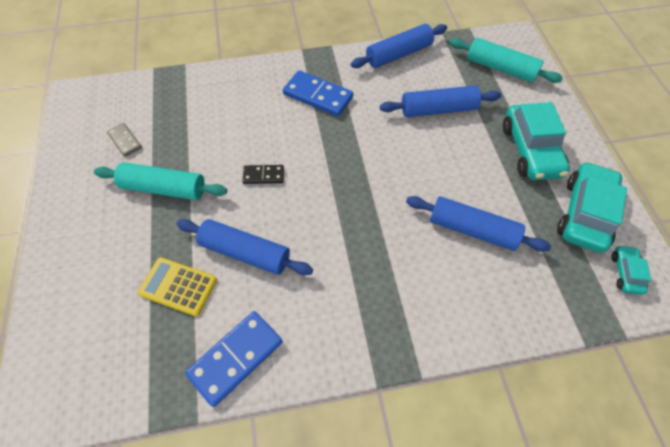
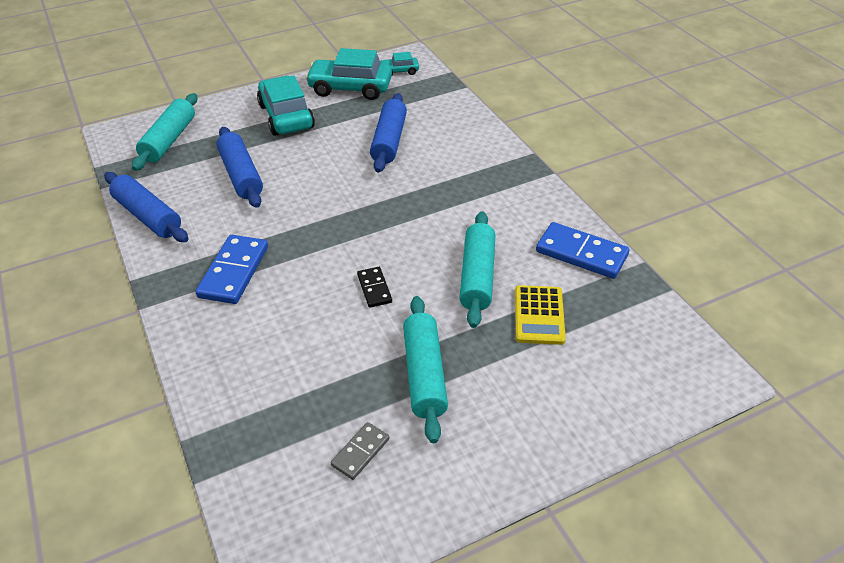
camera: 105 degrees left, 15 degrees down
blue rolling pin [176,219,313,275] -> turquoise rolling pin [459,211,495,328]
turquoise car [503,102,570,180] -> turquoise car turned 90 degrees counterclockwise [257,75,315,136]

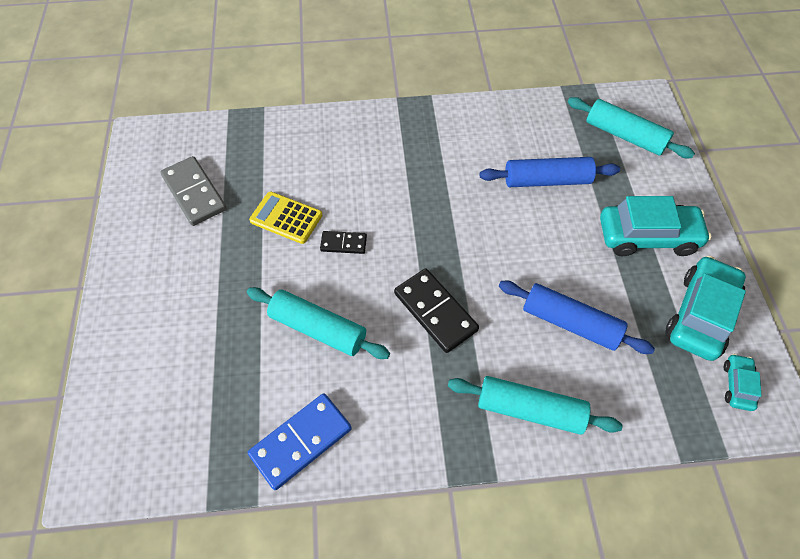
camera: 110 degrees right, 15 degrees up
blue rolling pin [104,172,188,242] -> none
blue domino [196,235,268,304] -> none
grey domino [331,422,389,480] -> grey domino [160,156,227,226], size x1.79
turquoise rolling pin [403,296,448,443] -> turquoise rolling pin moved to [448,376,623,435]
yellow calculator [515,285,566,345] -> yellow calculator moved to [249,192,323,244]
none -> black domino [394,268,479,353]

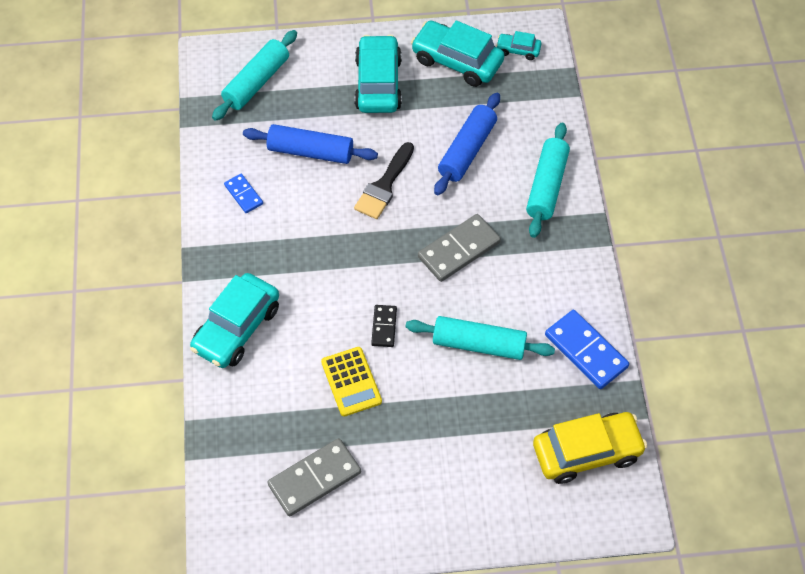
camera: 90 degrees left, 0 degrees up
turquoise rolling pin [247,287,390,359] -> turquoise rolling pin turned 75 degrees clockwise [406,316,555,360]
yellow calculator [249,192,323,244] -> yellow calculator turned 45 degrees counterclockwise [321,347,382,417]
black domino [394,268,479,353] -> grey domino [418,214,501,282]
blue rolling pin [480,157,620,187] -> blue rolling pin turned 75 degrees counterclockwise [243,124,378,164]
none -> turquoise car [190,273,279,368]
none -> blue domino [224,174,263,213]
none -> black brush [354,142,414,219]
none -> yellow car [533,412,647,484]

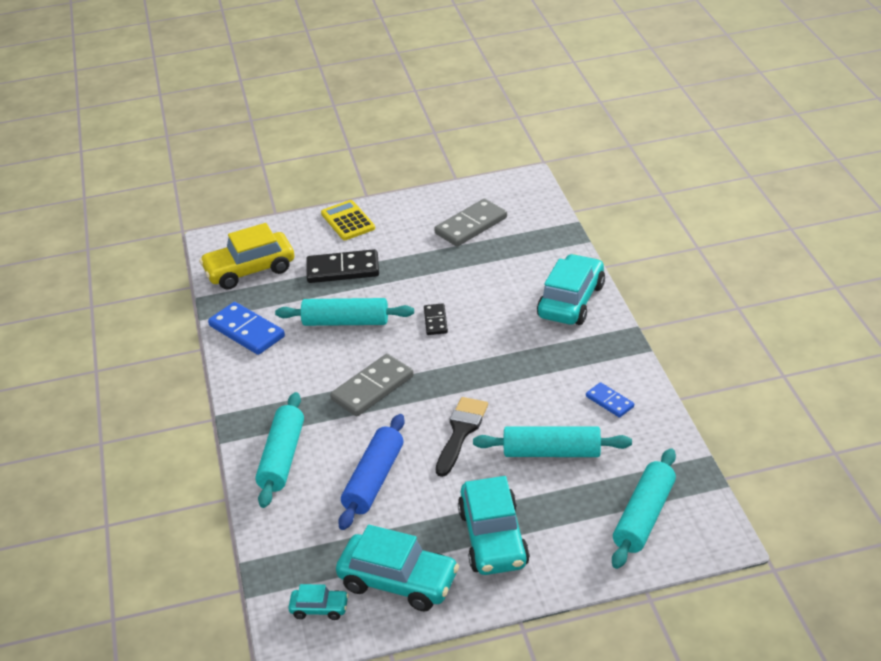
camera: 175 degrees right, 20 degrees down
blue rolling pin [243,124,378,164] -> turquoise rolling pin [473,426,632,457]
yellow calculator [321,347,382,417] -> yellow calculator moved to [321,200,375,240]
none -> black domino [306,249,379,283]

